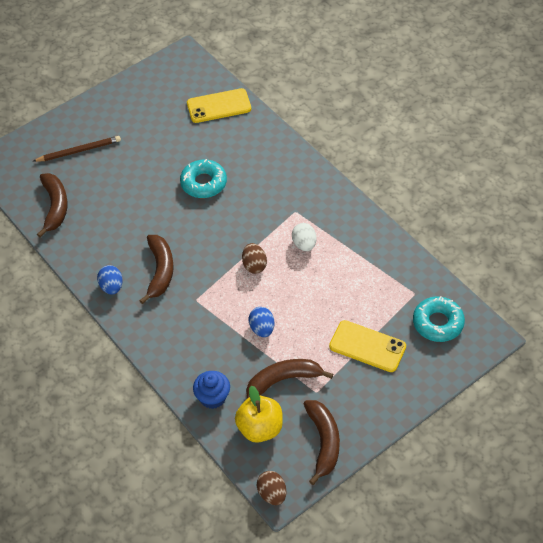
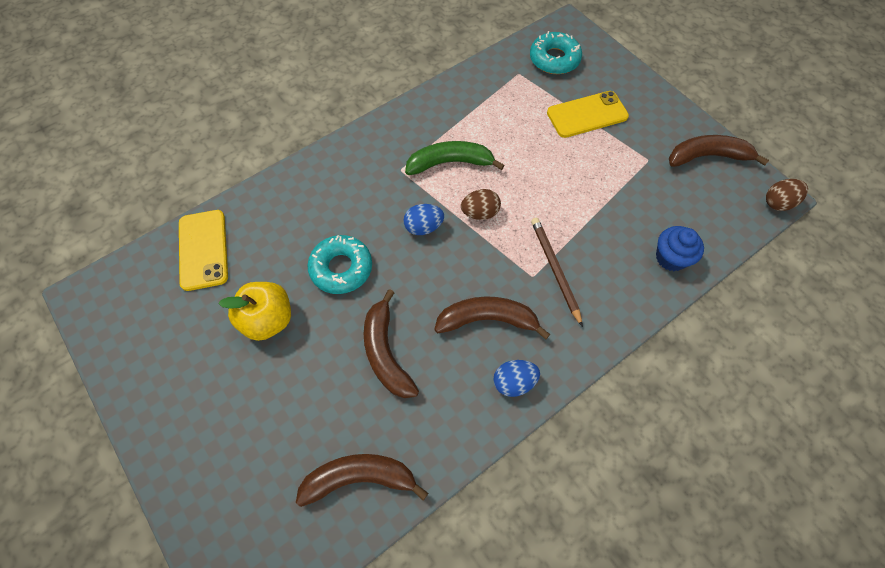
camera: 90 degrees left, 10 degrees up
brown pencil [33,136,121,162] -> brown pencil moved to [531,218,583,327]
yellow apple [235,386,283,443] -> yellow apple moved to [218,282,291,341]
brown banana [246,359,333,398] -> brown banana moved to [364,289,419,398]
blue egg [249,307,275,337] -> blue egg moved to [404,204,444,235]
white egg [292,223,316,251] -> green banana [405,141,505,175]
yellow phone [329,320,406,372] -> yellow phone turned 45 degrees clockwise [547,91,629,138]

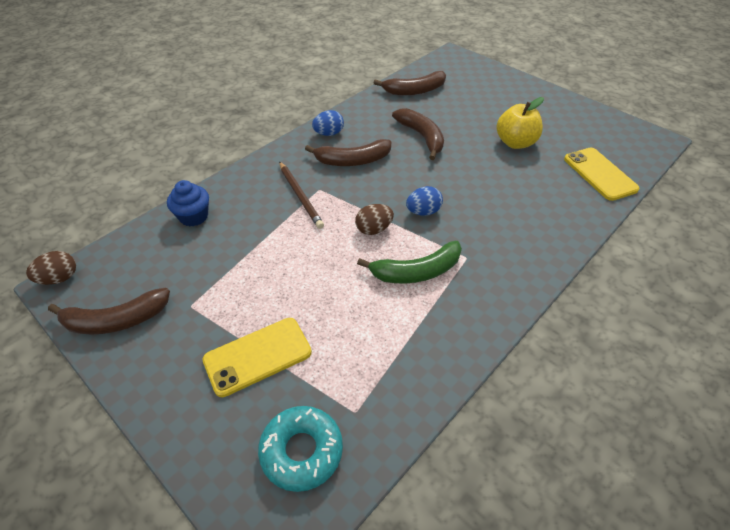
camera: 170 degrees right, 15 degrees down
turquoise donut [307,235,372,294] -> none

